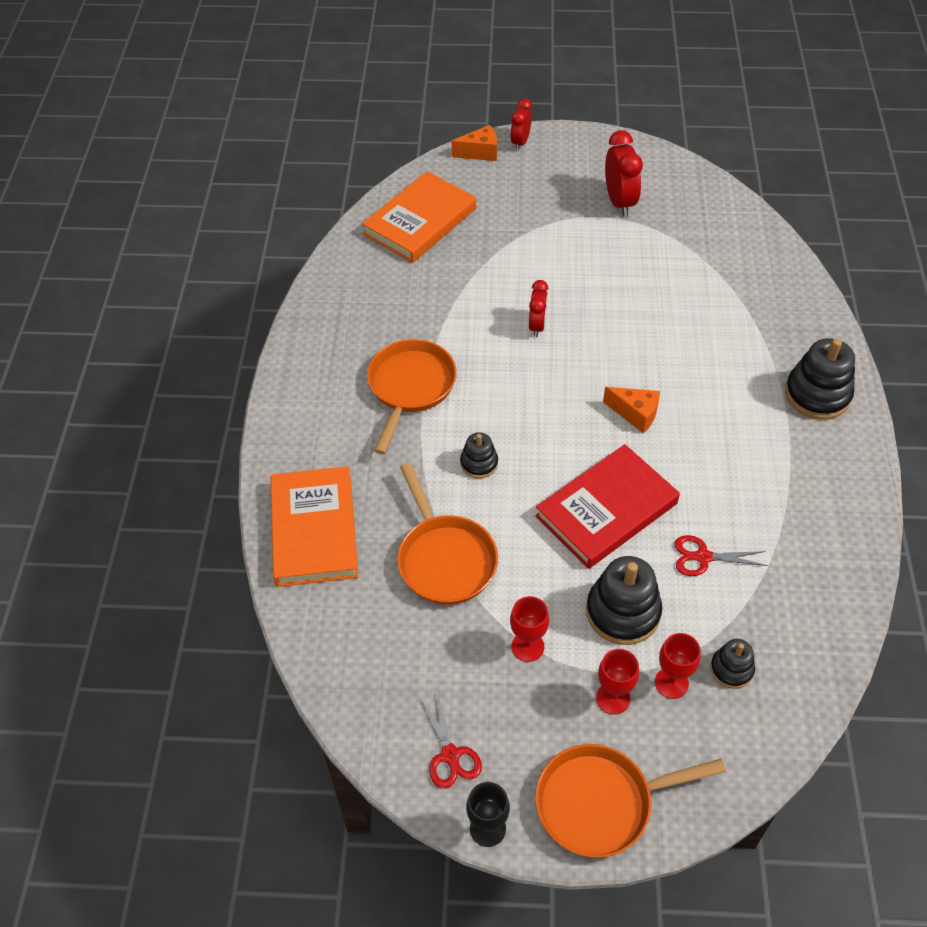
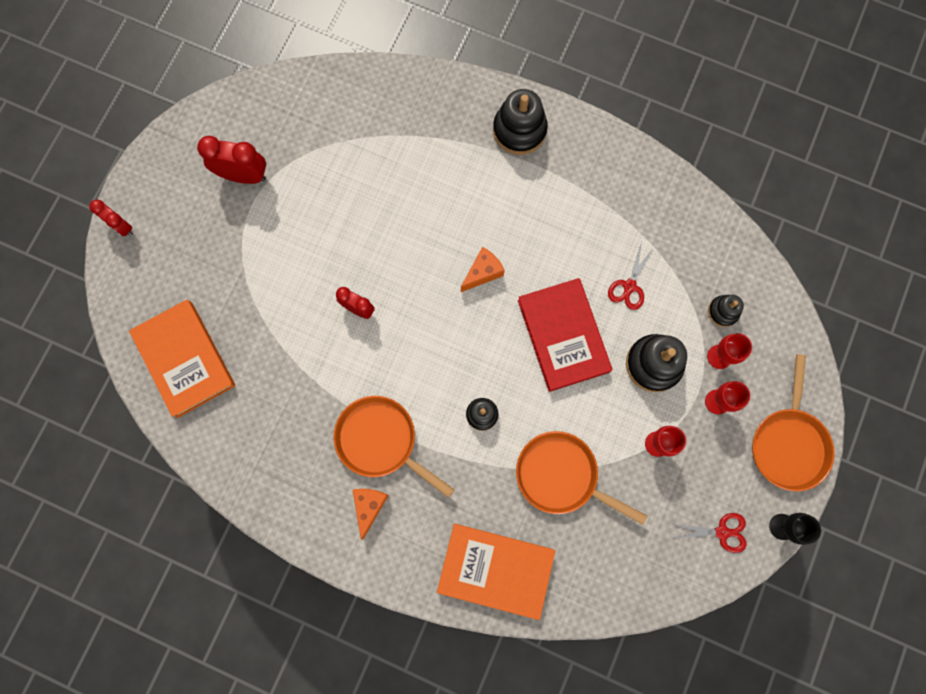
camera: 70 degrees left, 25 degrees up
orange pan [397,463,498,605] -> orange pan turned 150 degrees counterclockwise [516,431,647,525]
orange cheese [451,125,497,161] -> orange cheese moved to [353,489,389,540]

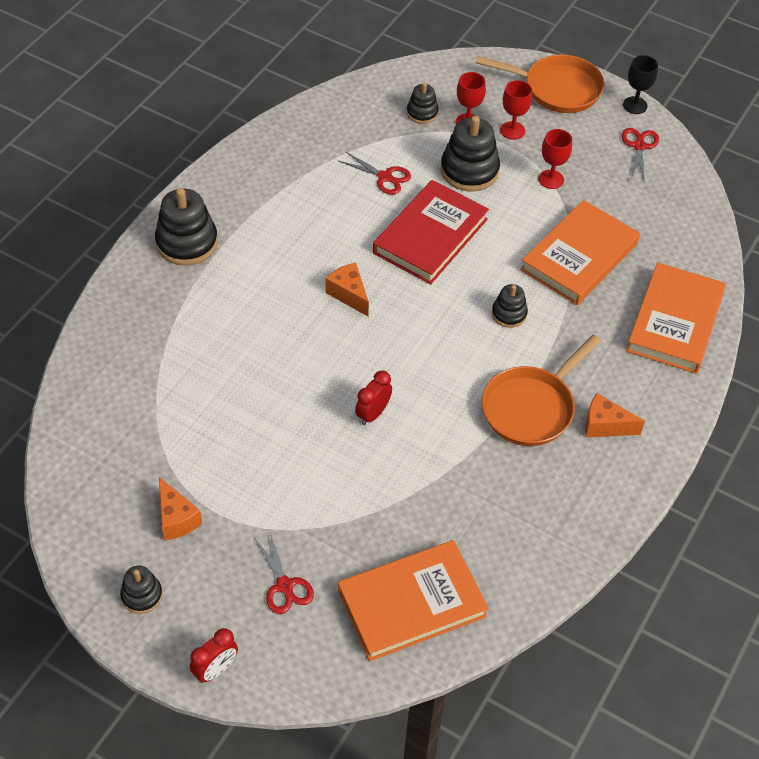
camera: 85 degrees left, 25 degrees down
red clock [197,136,266,184] -> orange cheese [159,477,202,540]
orange pan [516,431,647,525] -> orange book [520,200,640,305]
red book [518,278,612,392] -> red book turned 45 degrees counterclockwise [373,180,489,284]
none -> black stacking toy [120,566,163,614]
none -> red scissors [254,533,314,614]

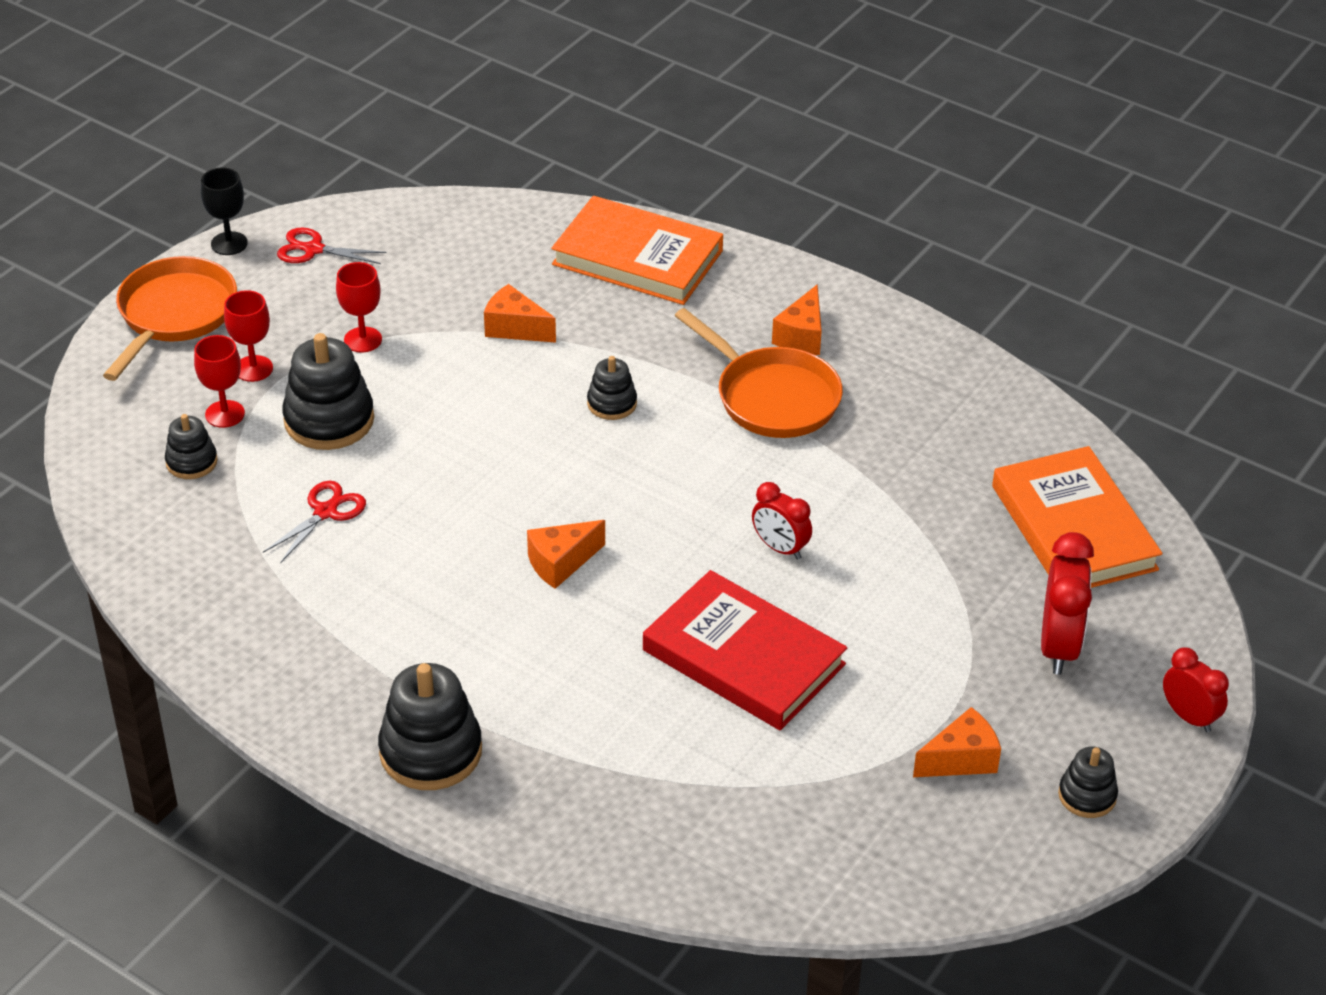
camera: 85 degrees left, 10 degrees down
red scissors [254,533,314,614] -> red clock [1041,532,1094,675]
red book [373,180,489,284] -> red book moved to [643,570,847,730]
orange book [520,200,640,305] -> orange cheese [484,284,556,343]

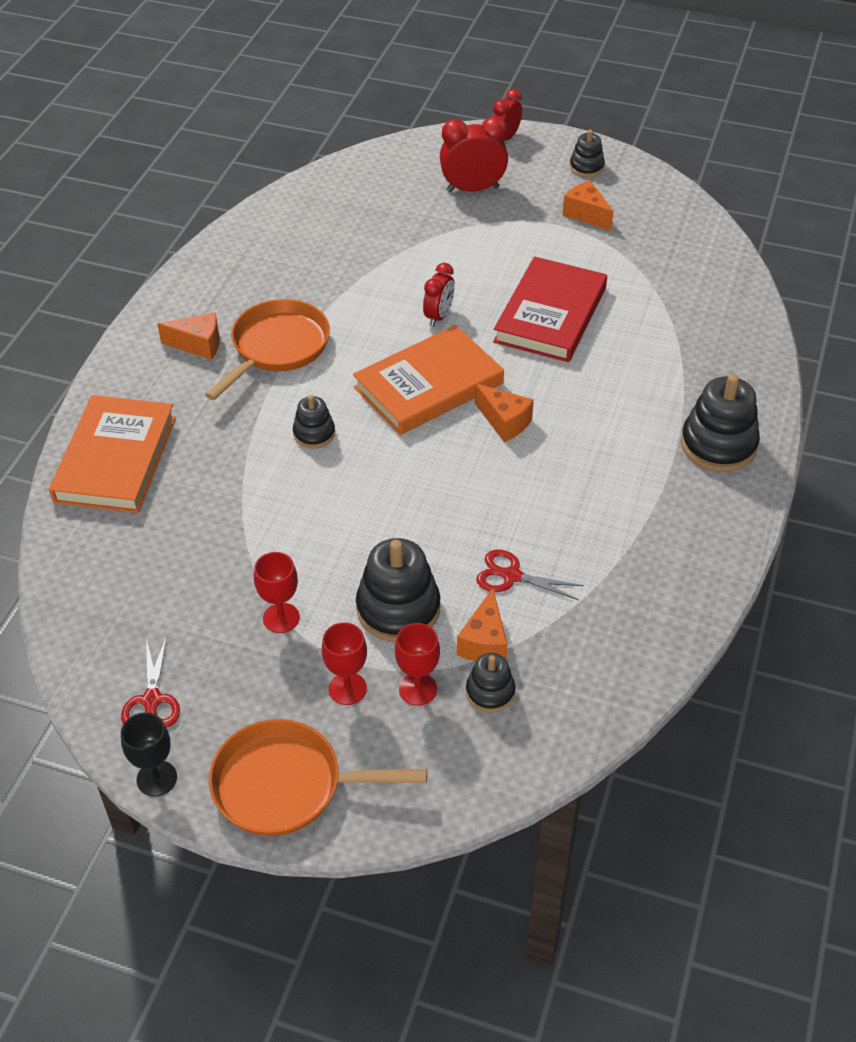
camera: 105 degrees left, 5 degrees up
orange cheese [484,284,556,343] -> orange cheese moved to [457,588,507,662]
orange book [992,446,1163,588] -> orange book moved to [353,325,504,435]

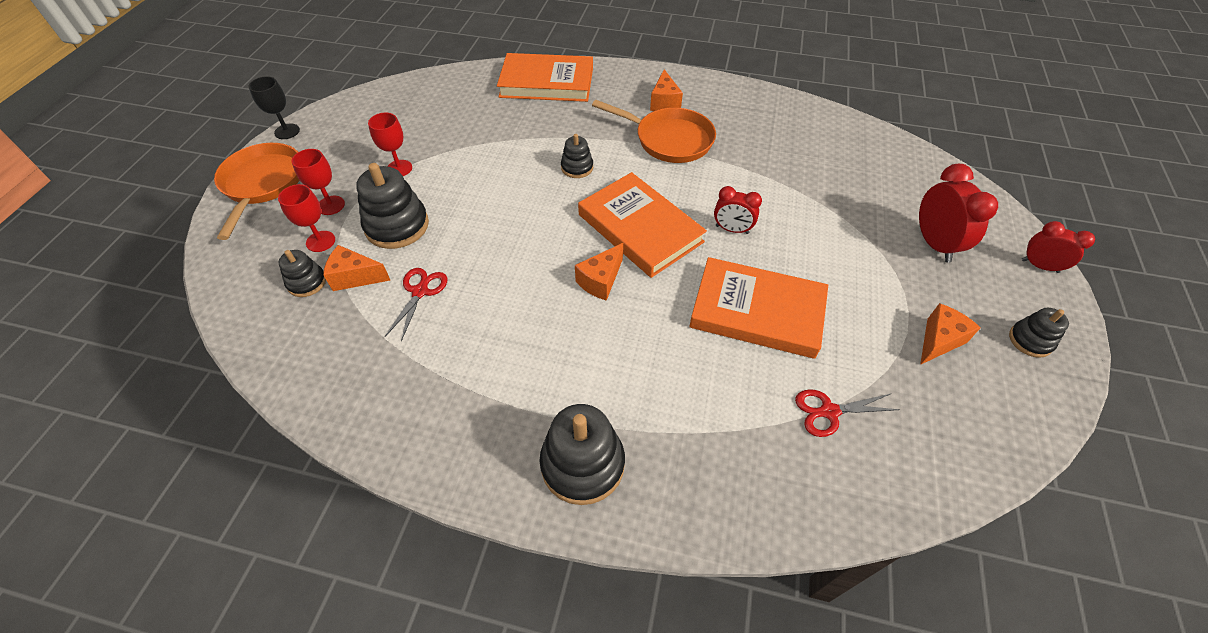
camera: 85 degrees right, 5 degrees up
red scissors [121,636,180,728] -> red scissors moved to [795,389,900,437]
red book [493,257,607,362] -> orange book [689,257,828,359]

